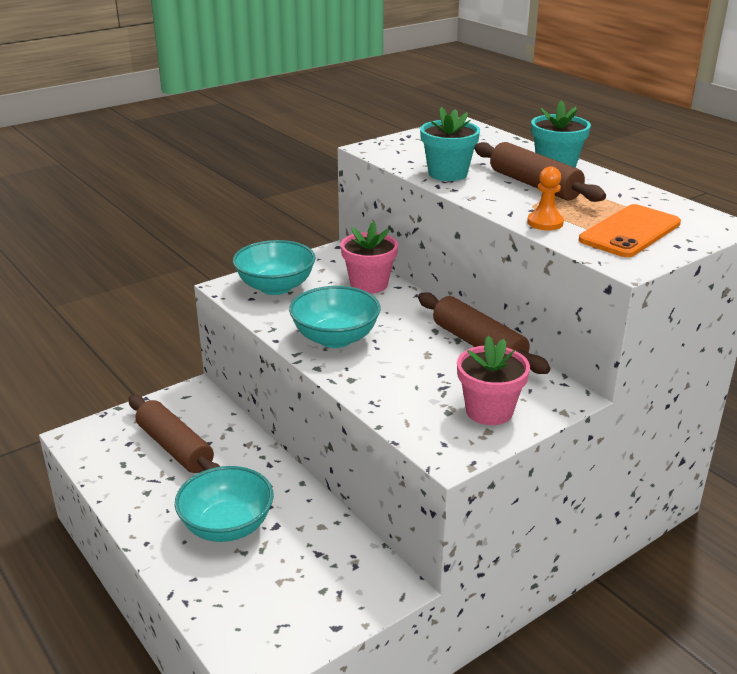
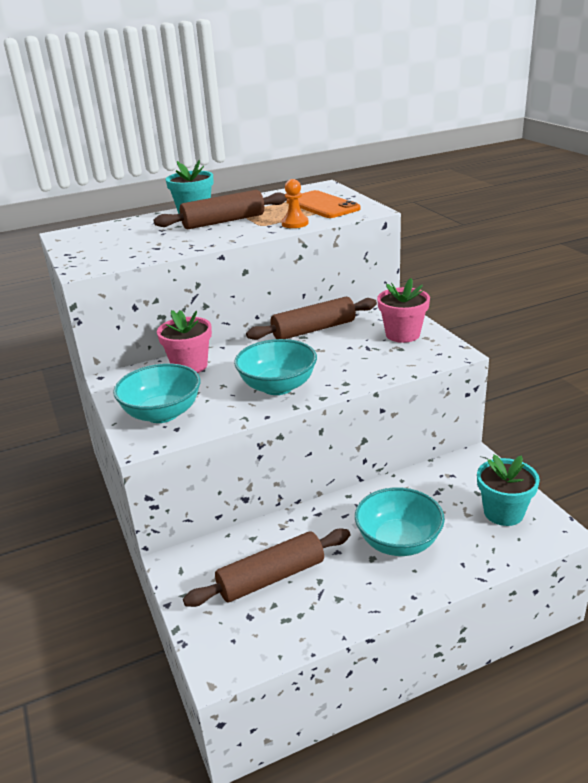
camera: 75 degrees left, 0 degrees up
turquoise flower pot [420,107,480,181] -> turquoise flower pot moved to [477,454,540,526]

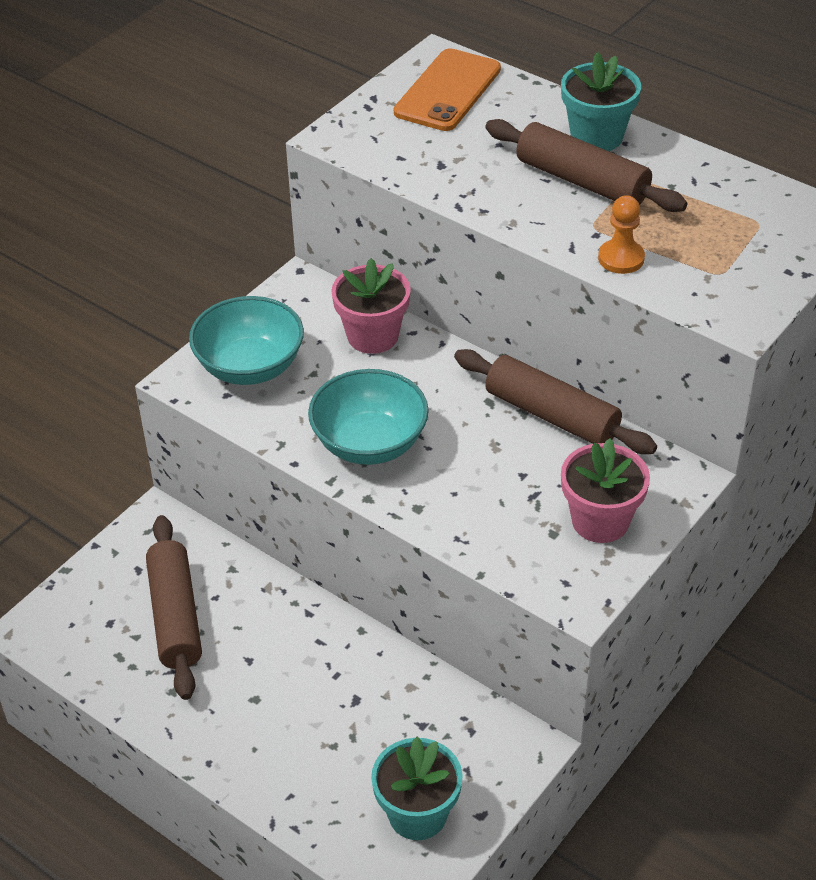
camera: 60 degrees right, 15 degrees up
brown rolling pin [183,529,350,607] -> brown rolling pin turned 45 degrees clockwise [146,515,202,700]
orange phone [286,190,361,218] -> orange phone moved to [394,48,501,131]
turquoise bowl [355,487,445,556] -> none

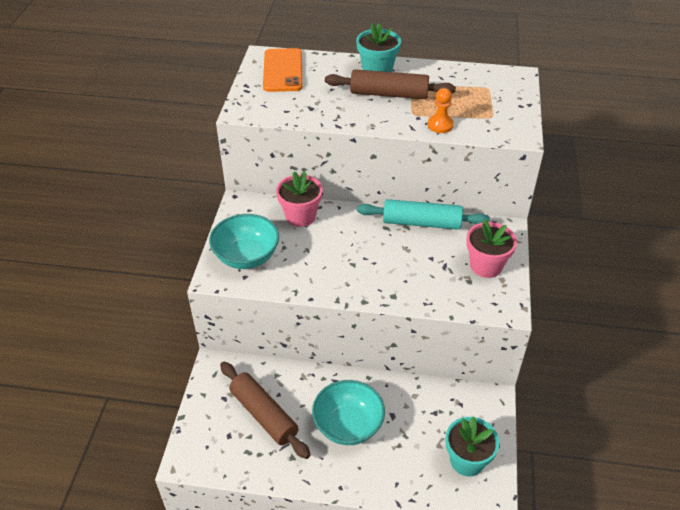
camera: 30 degrees left, 0 degrees up
turquoise bowl [308,369,429,465] -> turquoise bowl moved to [312,380,385,445]
brown rolling pin [454,349,657,454] -> turquoise rolling pin [357,199,490,230]

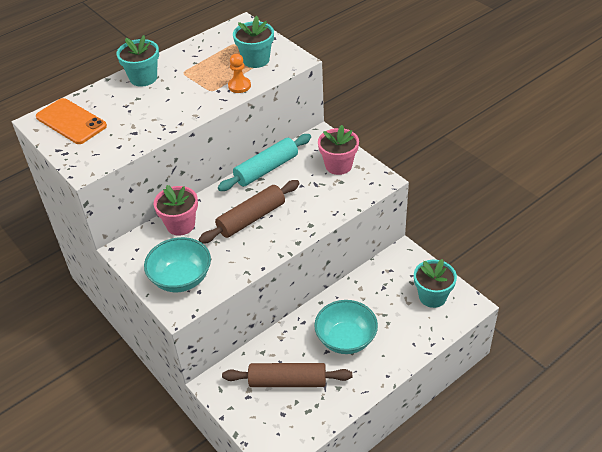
camera: 45 degrees left, 0 degrees up
brown rolling pin [325,69,456,99] -> brown rolling pin moved to [199,180,300,244]
none -> turquoise flower pot [233,16,274,68]

